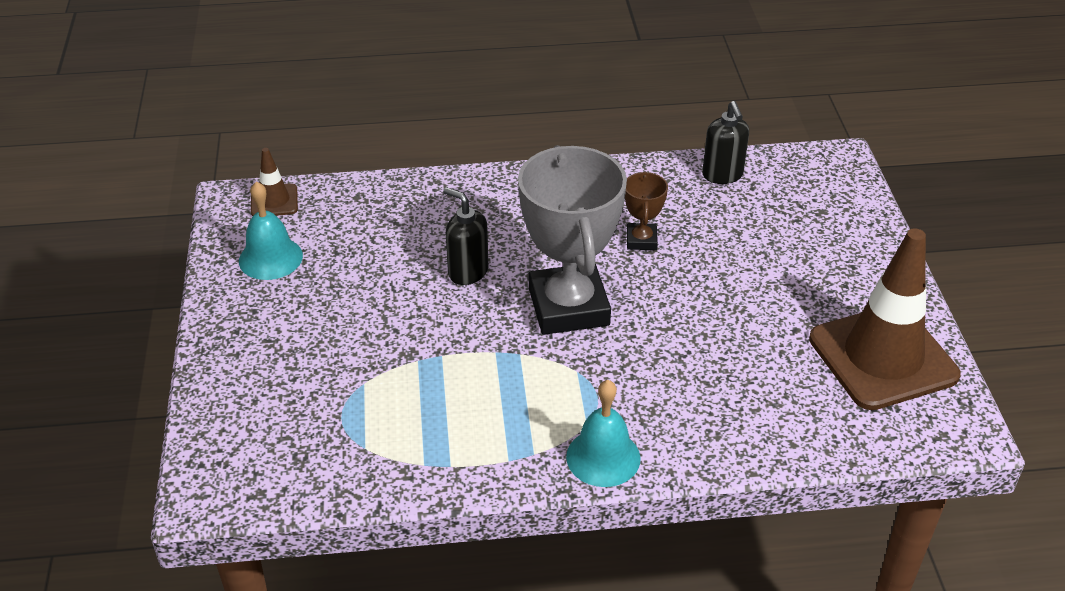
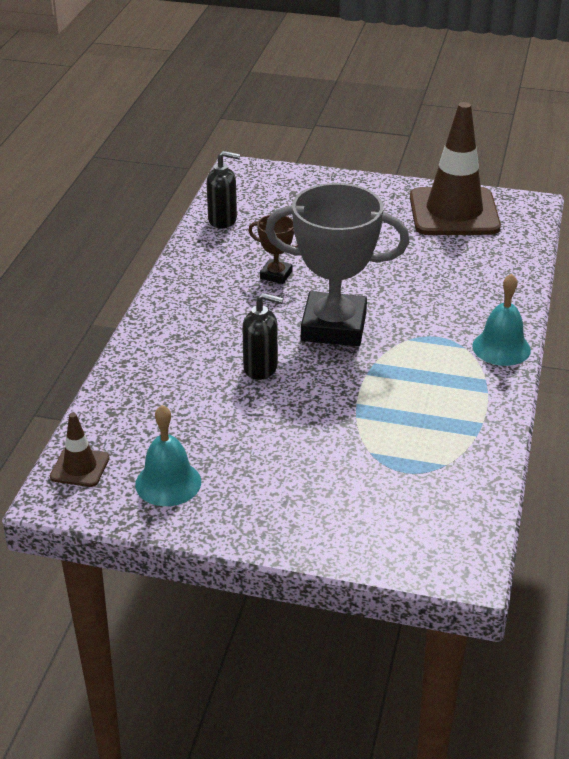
camera: 70 degrees left, 5 degrees down
black soap dispenser [443,187,489,285] -> black soap dispenser turned 135 degrees counterclockwise [242,293,283,380]

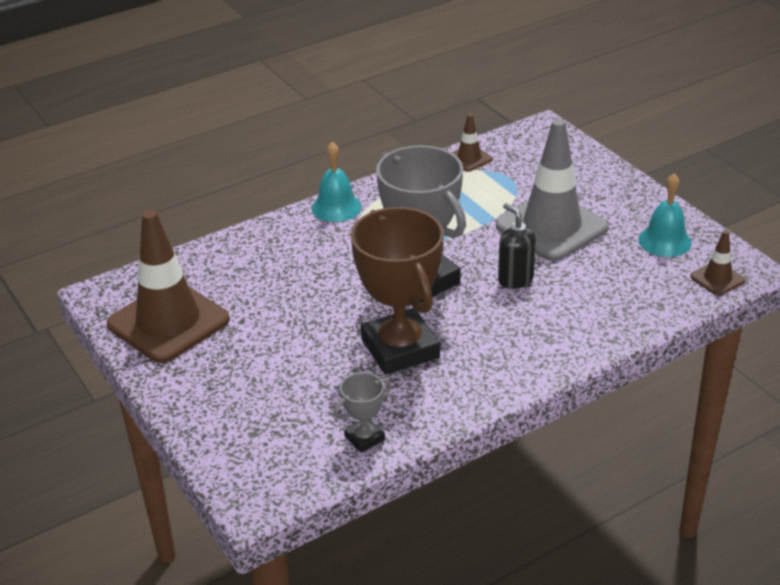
camera: 135 degrees left, 0 degrees up
black soap dispenser [206,151,240,228] -> grey trophy [333,372,391,453]
brown trophy [248,215,298,284] -> brown trophy [351,207,444,375], size x2.21
none -> brown traffic cone [451,114,493,172]
none -> grey traffic cone [496,119,609,261]

